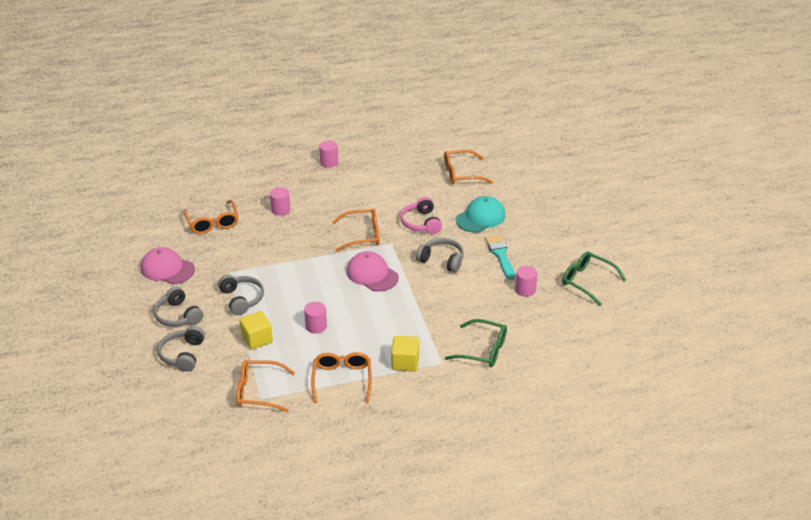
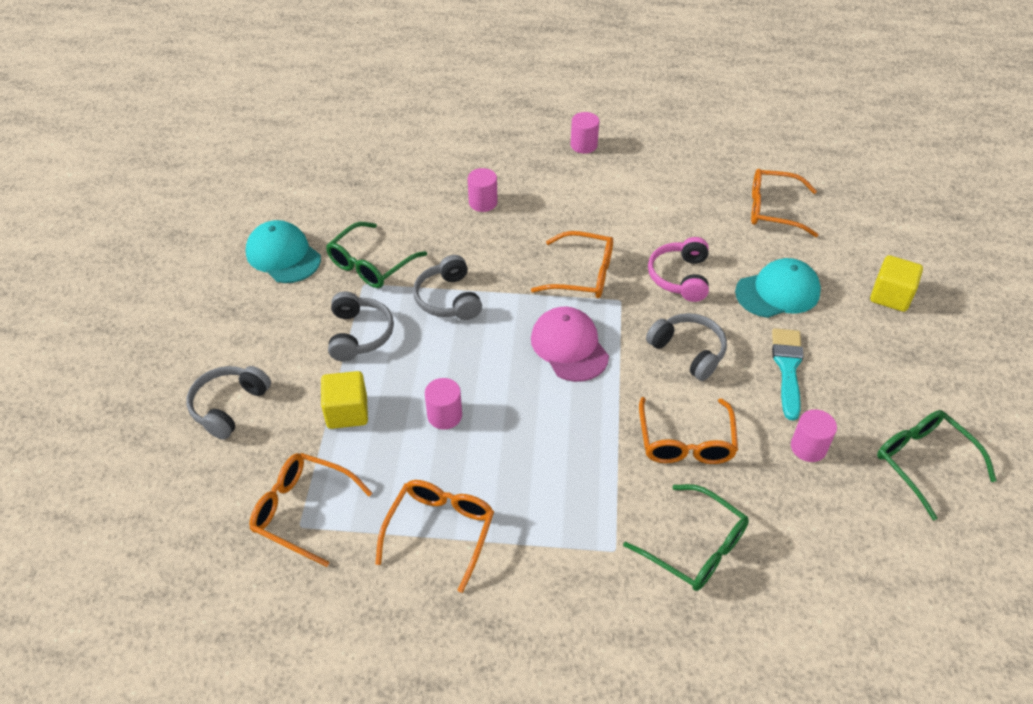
camera: 20 degrees right, 10 degrees up
pink cap [141,247,195,284] -> turquoise cap [246,220,321,283]
grey headphones [154,287,203,327] -> grey headphones moved to [413,255,482,320]
orange glasses [183,200,238,234] -> orange glasses moved to [639,397,738,464]
yellow cube [391,336,419,372] -> yellow cube moved to [870,255,923,312]
none -> green glasses [326,222,427,288]

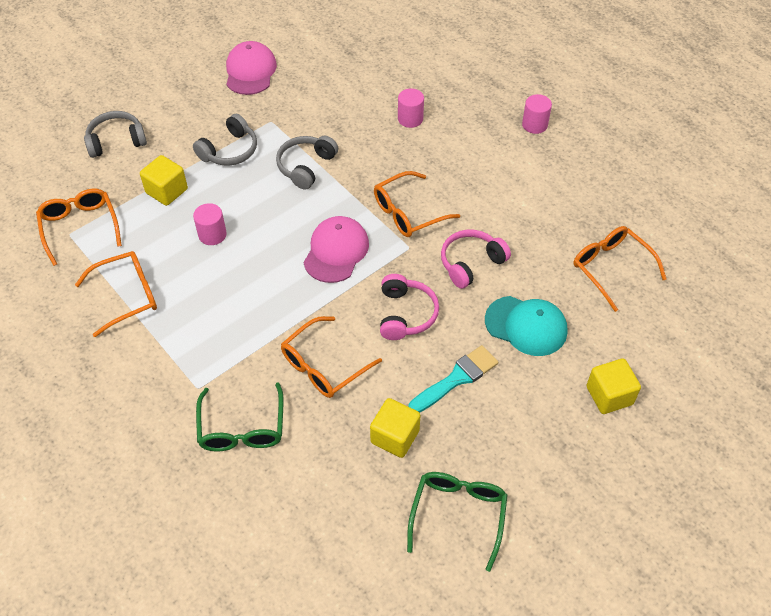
camera: 45 degrees right, 5 degrees up
turquoise cap [246,220,321,283] -> pink cap [226,41,277,95]
green glasses [326,222,427,288] -> none
orange glasses [531,231,613,298] -> orange glasses turned 90 degrees clockwise [374,171,460,237]
grey headphones [646,313,727,381] -> pink headphones [380,274,439,340]
pink cylinder [791,409,837,462] -> yellow cube [370,398,421,458]

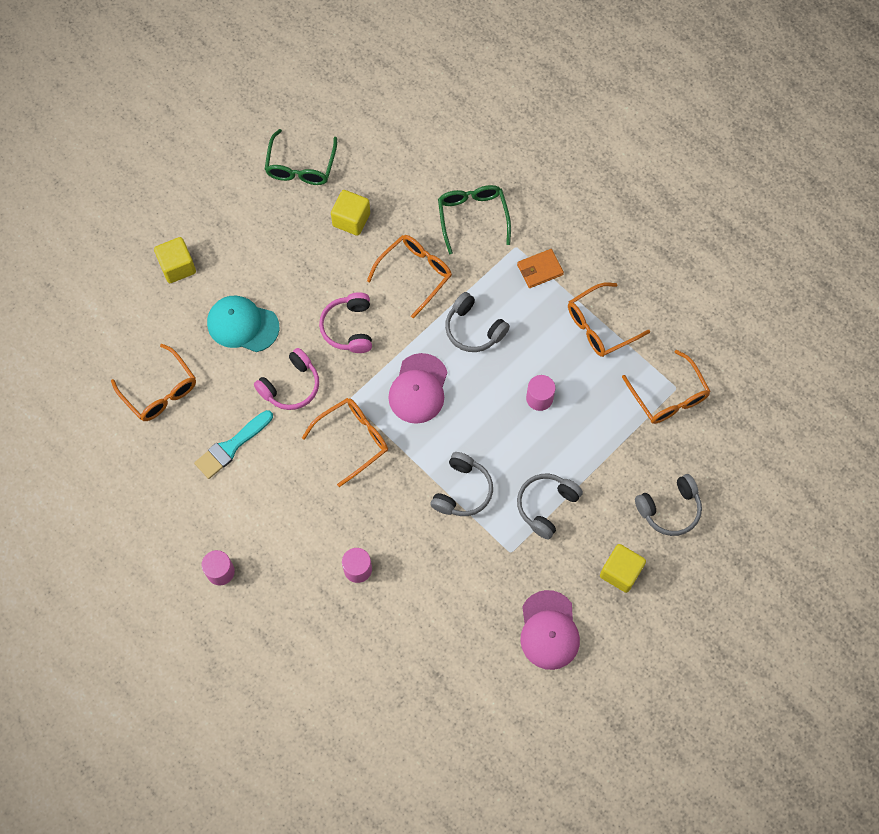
camera: 175 degrees right, 15 degrees up
yellow cube [140,155,188,206] -> yellow cube moved to [600,544,646,593]
turquoise brush [408,345,498,413] -> turquoise brush moved to [194,410,273,479]
none -> grey headphones [445,292,510,352]
none -> orange wallet [517,249,564,288]

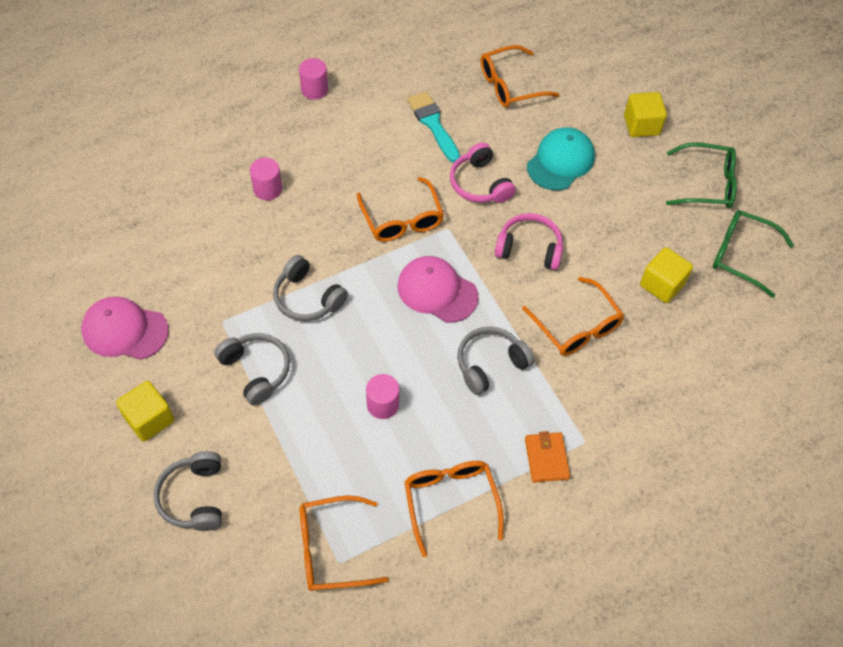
camera: 105 degrees right, 10 degrees down
green glasses [438,185,511,254] -> green glasses moved to [666,142,737,208]

